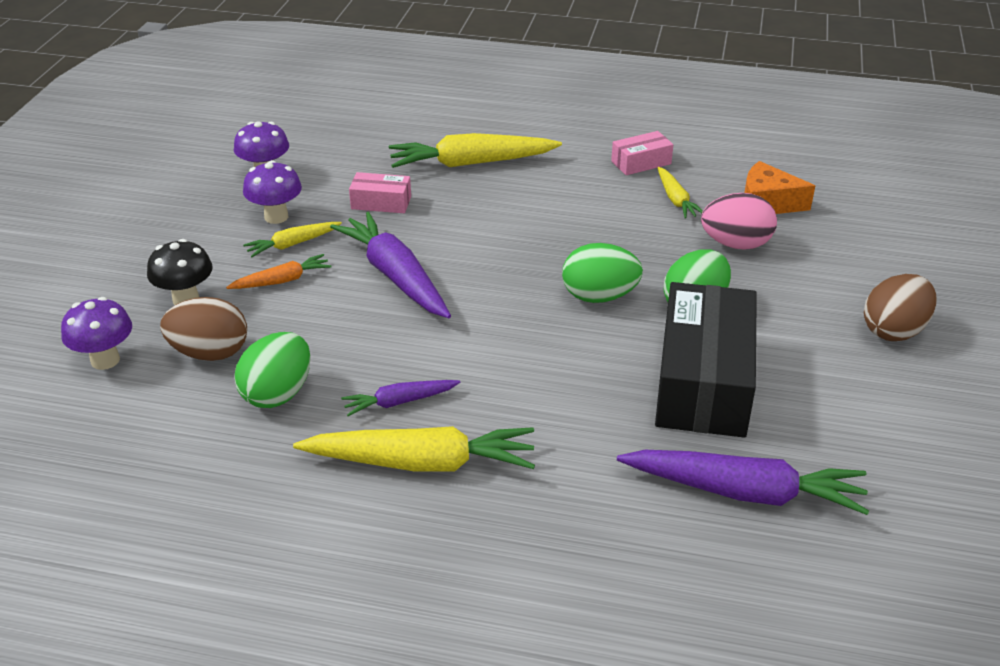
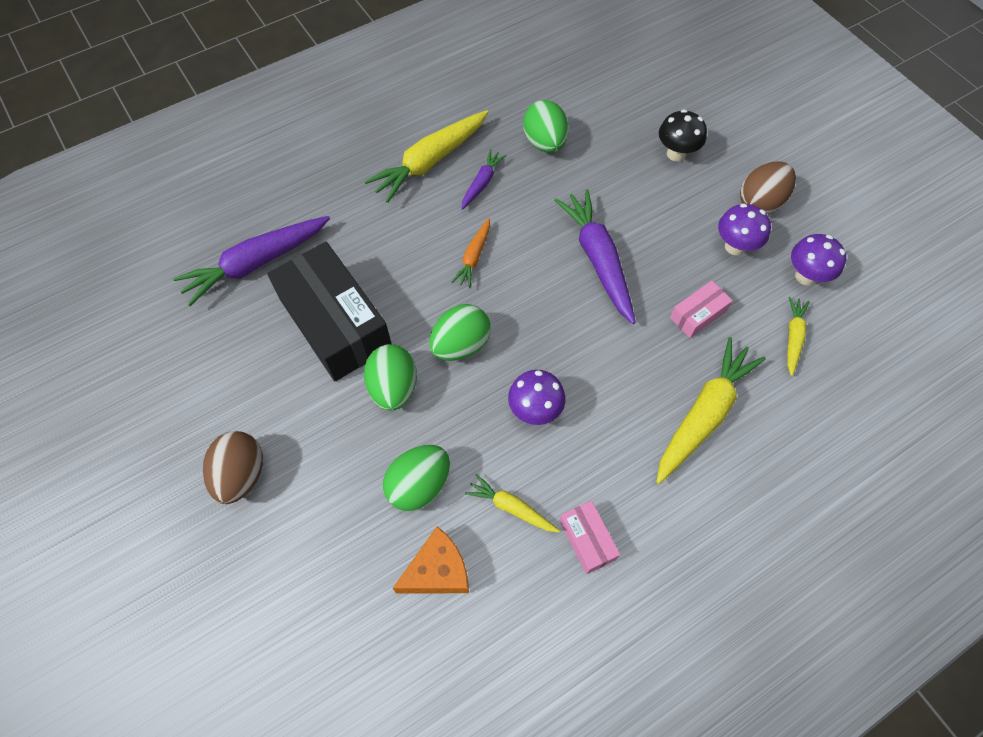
camera: 135 degrees right, 25 degrees up
purple mushroom [61,297,132,370] -> purple mushroom moved to [508,370,565,425]
brown egg [160,297,247,361] -> brown egg moved to [740,161,796,214]
orange carrot [226,254,332,289] -> orange carrot moved to [452,218,490,288]
yellow carrot [243,222,342,257] -> yellow carrot moved to [787,297,810,376]
purple carrot [330,212,451,318] -> purple carrot turned 120 degrees counterclockwise [554,189,636,324]
pink box [611,131,673,175] -> pink box turned 45 degrees counterclockwise [560,501,620,574]
pink egg [701,193,777,250] -> green egg [383,445,450,511]

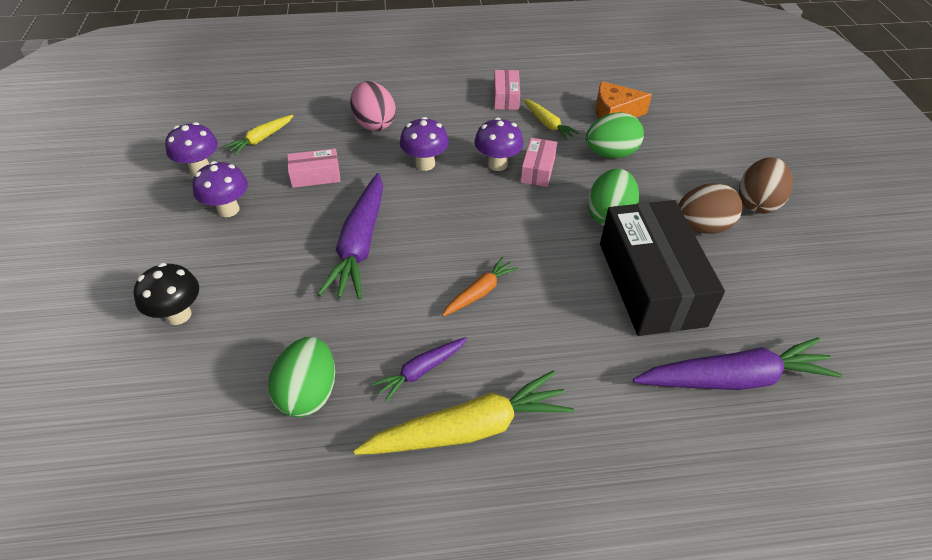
camera: 155 degrees left, 15 degrees down
green egg [429,304,491,361] -> none
yellow carrot [656,337,766,484] -> pink egg [350,81,396,131]
brown egg [740,161,796,214] -> brown egg moved to [678,183,743,234]
none -> purple mushroom [400,117,449,171]
none -> pink box [521,138,557,187]

